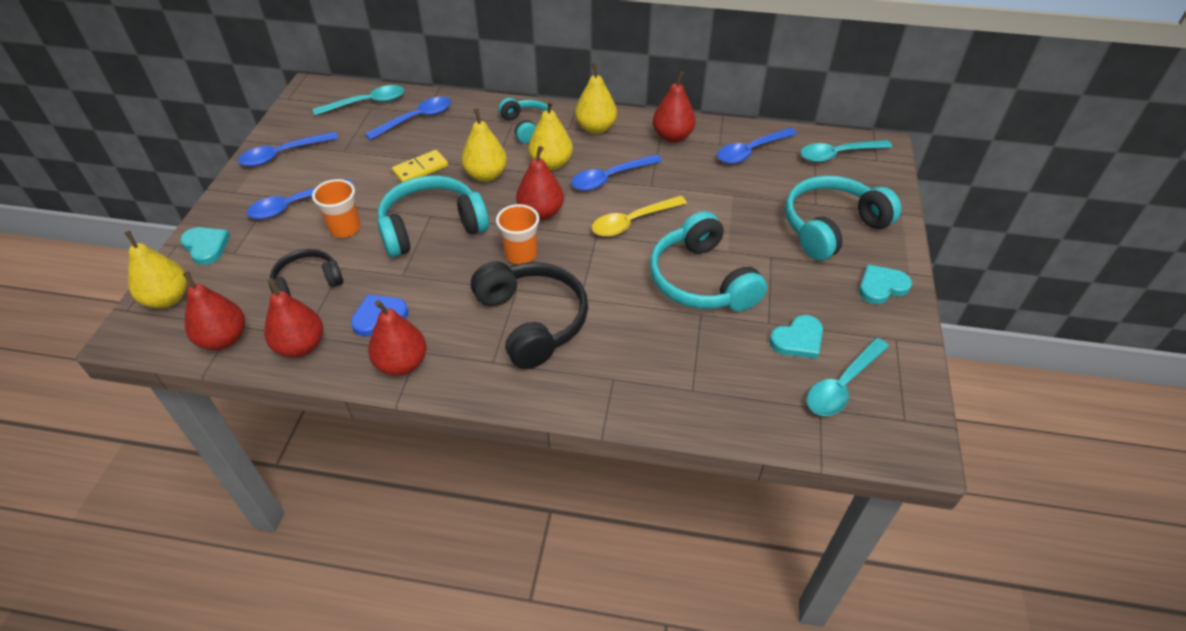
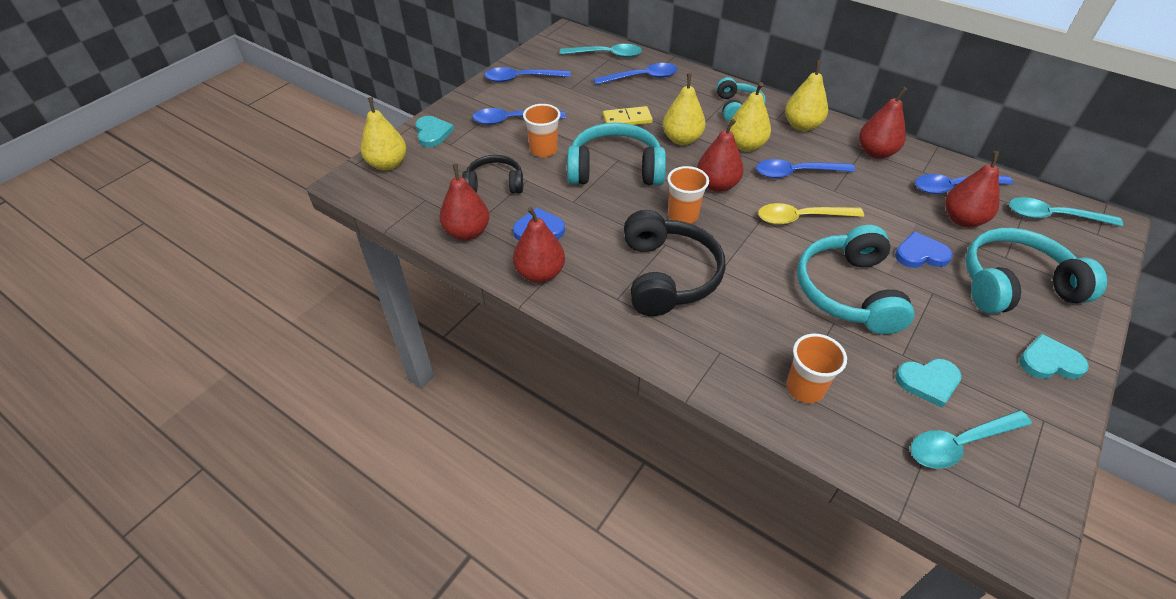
camera: 25 degrees right, 0 degrees up
red pear [183,271,245,350] -> red pear moved to [945,151,1000,227]
none -> orange cup [786,334,847,403]
none -> blue heart [895,231,953,268]

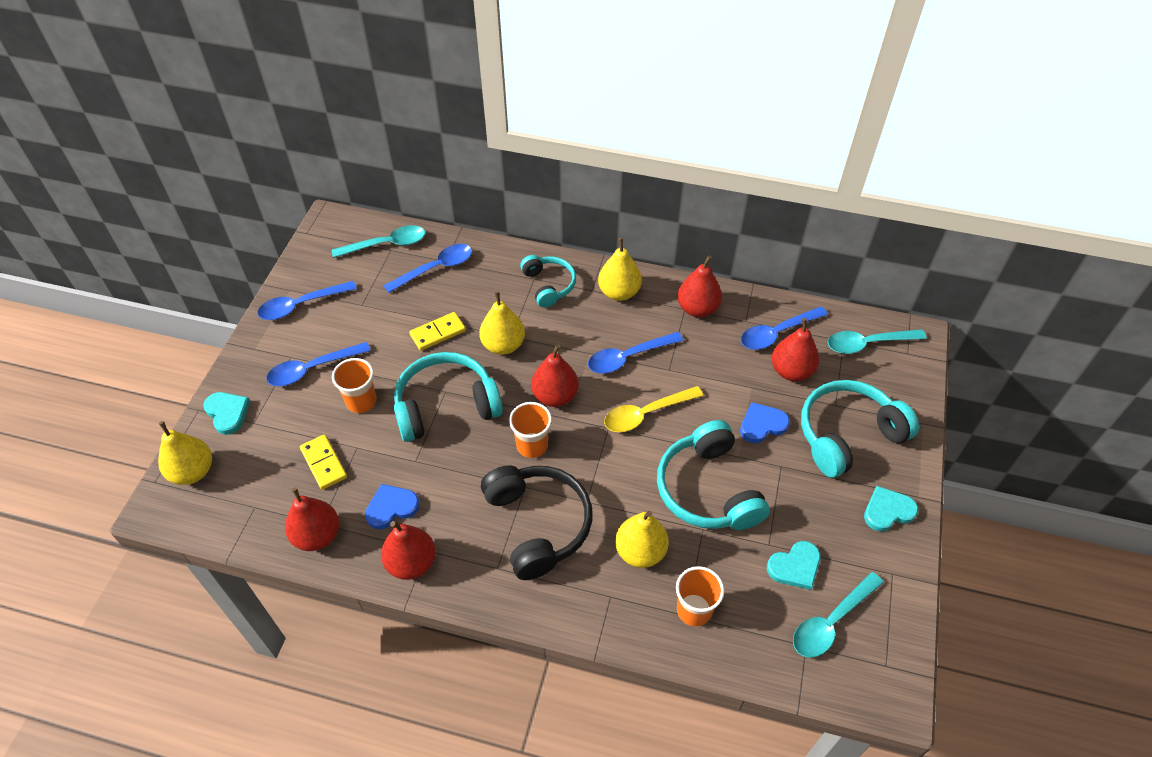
camera: 20 degrees left, 5 degrees up
black headphones [462,155,523,193] -> yellow domino [300,434,347,490]
yellow pear [728,82,771,152] -> yellow pear moved to [615,511,669,568]

